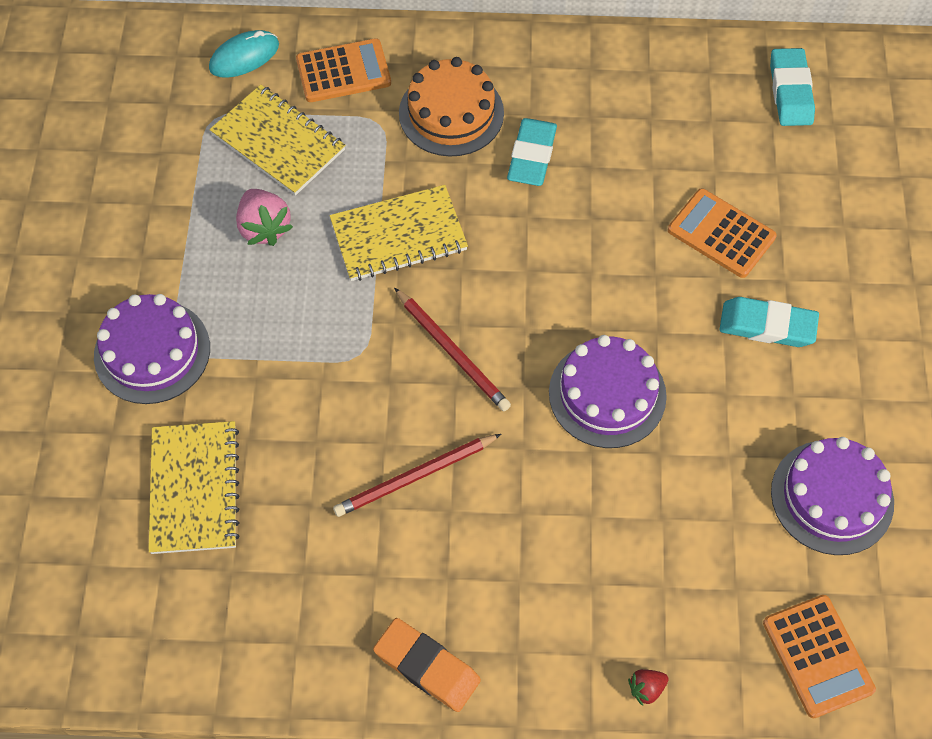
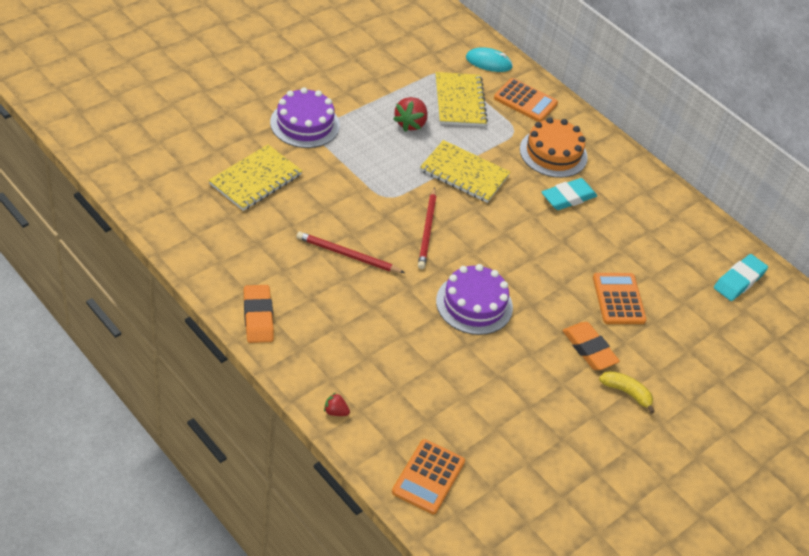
camera: 40 degrees right, 15 degrees down
pink strawberry [236,189,293,246] -> red strawberry [393,97,428,132]
turquoise eraser [719,297,819,347] -> orange eraser [562,322,620,370]
purple cake [771,437,894,555] -> none
none -> yellow banana [599,371,655,414]

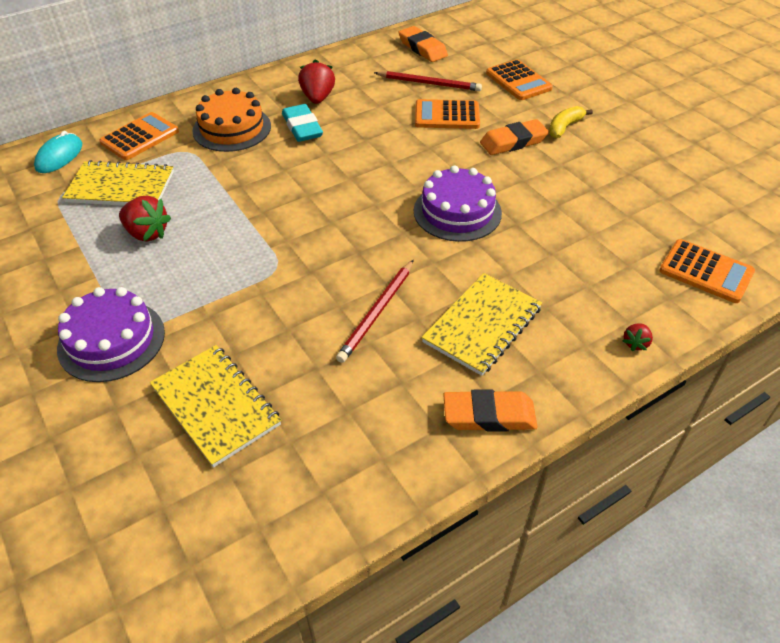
camera: 75 degrees left, 0 degrees up
red pencil [418,187,436,269] -> red pencil moved to [374,71,482,91]
yellow notebook [420,140,510,203] -> yellow notebook moved to [422,273,542,376]
turquoise eraser [714,254,768,301] -> orange eraser [398,26,448,62]
none -> red strawberry [298,59,335,104]
none -> orange calculator [486,59,553,100]

